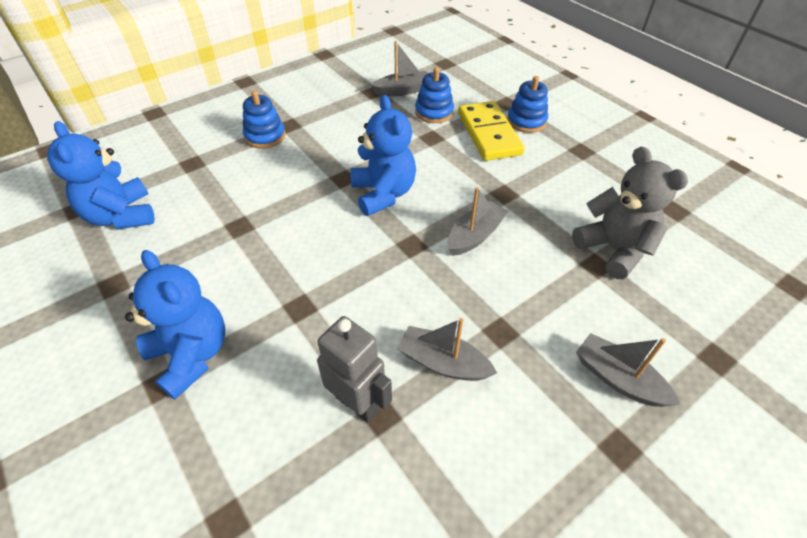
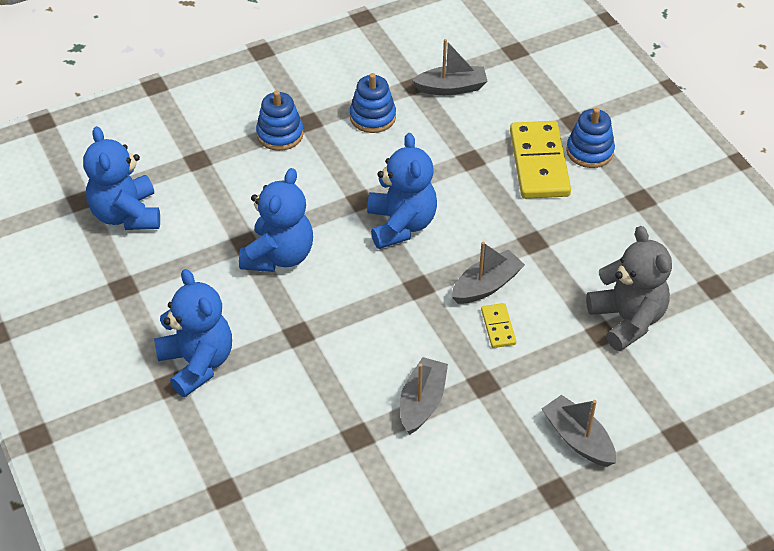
camera: 10 degrees right, 0 degrees up
grey robot [317,316,392,423] -> none
grey boat [397,318,497,381] -> grey boat turned 75 degrees clockwise [400,357,448,434]
blue stacking toy [415,67,454,123] -> blue stacking toy moved to [350,73,396,133]
none -> blue teddy bear [239,168,313,272]
none -> yellow domino [481,303,516,348]

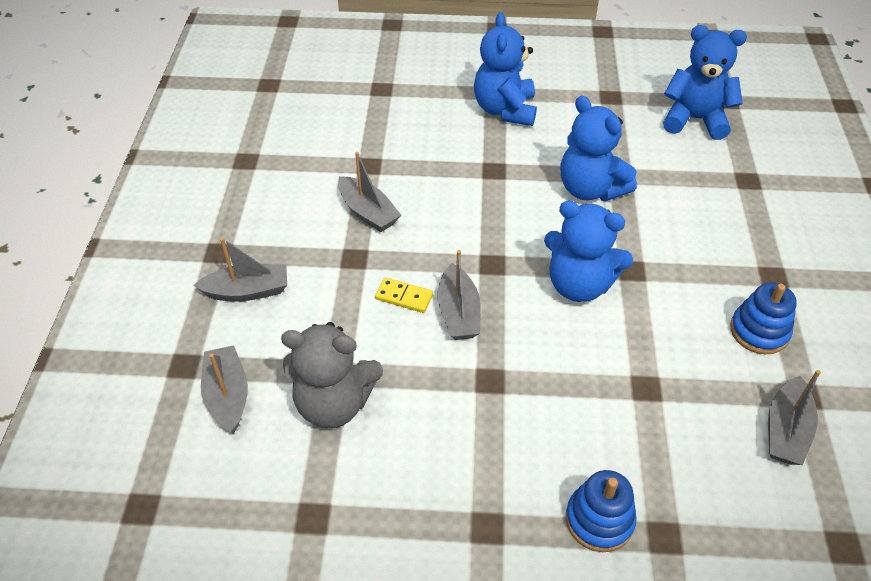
camera: 120 degrees right, 0 degrees up
blue teddy bear [154,269,232,397] -> blue teddy bear turned 90 degrees clockwise [474,12,537,126]
blue stacking toy [256,90,304,151] -> none
yellow domino [510,121,571,199] -> none
none -> grey boat [201,345,248,434]

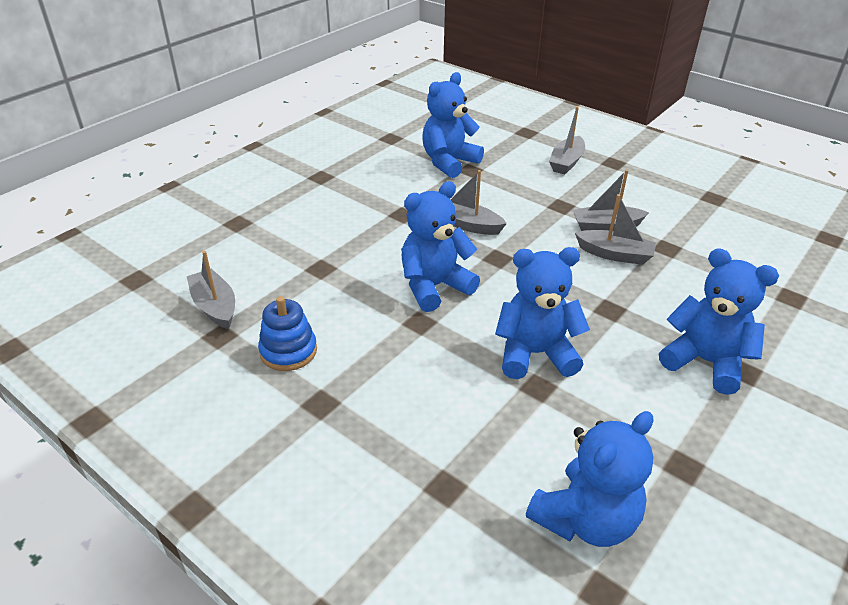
camera: 125 degrees right, 10 degrees down
grey boat [201,345,248,434] -> grey boat moved to [575,194,656,265]
grey teddy bear [281,322,383,428] -> blue teddy bear [422,72,484,178]
yellow domino [375,277,433,313] -> none
blue stacking toy [566,470,637,552] -> none

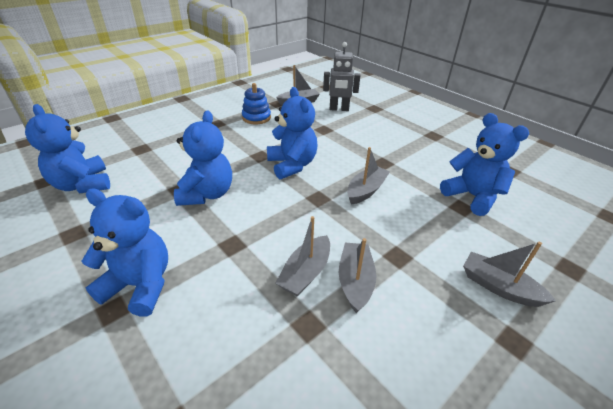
camera: 100 degrees right, 0 degrees up
blue teddy bear [659,248,779,395] -> blue teddy bear turned 120 degrees counterclockwise [81,188,168,317]
none -> grey robot [323,42,360,111]

